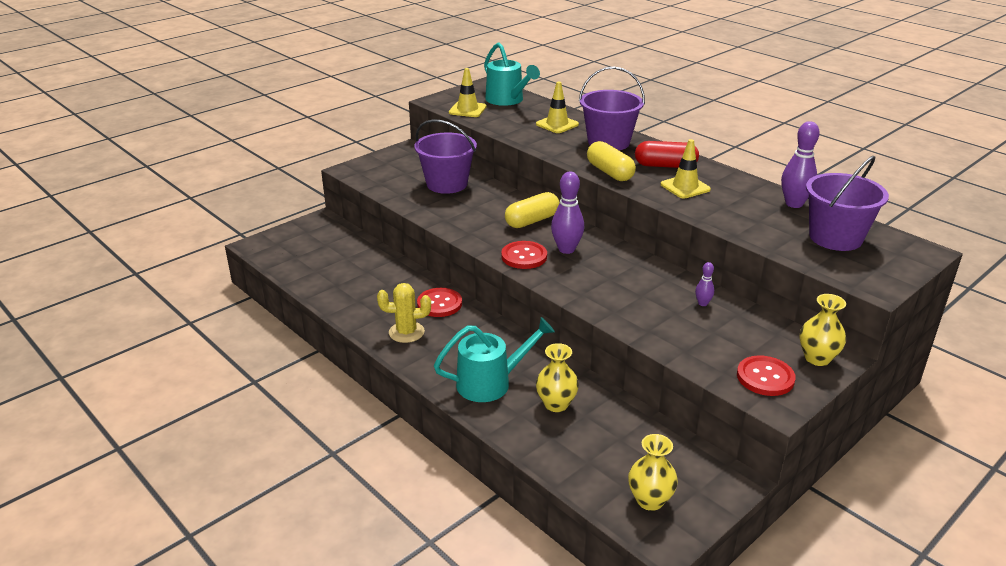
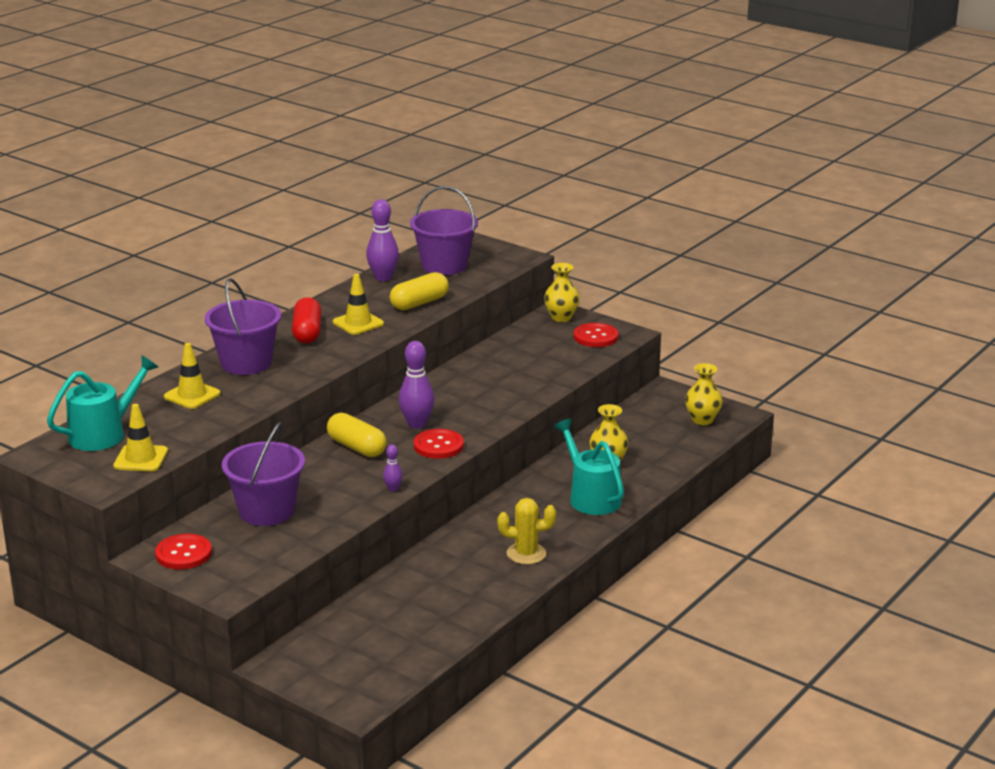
camera: 100 degrees left, 5 degrees down
yellow cactus [377,283,431,343] -> yellow cactus turned 75 degrees counterclockwise [498,498,556,565]
red button [417,288,462,317] -> red button moved to [155,534,212,570]
yellow capsule [587,141,636,181] -> yellow capsule moved to [390,272,449,310]
purple bowling pin [695,262,714,306] -> purple bowling pin moved to [383,445,403,491]

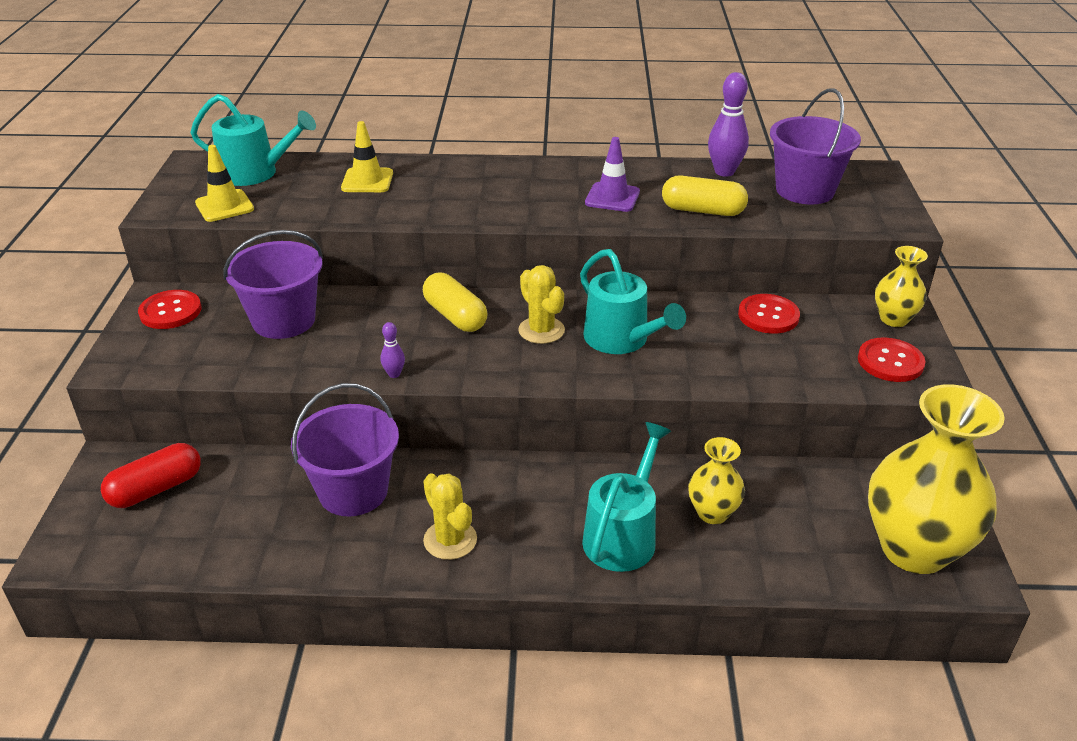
camera: 55 degrees right, 10 degrees up
purple bucket [205,278,281,375] -> purple bucket moved to [291,383,399,516]
red capsule [292,297,321,344] -> red capsule moved to [101,443,201,508]
yellow capsule [327,413,387,457] -> yellow capsule turned 45 degrees counterclockwise [423,272,488,332]
yellow traffic cone [333,274,384,335] -> purple traffic cone [585,137,640,212]
purple bowling pin [399,341,434,429] -> yellow cactus [518,265,565,344]
red button [414,429,464,459] -> red button moved to [738,294,800,334]
yellow vase [685,363,723,425] -> yellow vase [868,384,1005,574], size x2.03
none -> turquoise watering can [580,249,686,354]

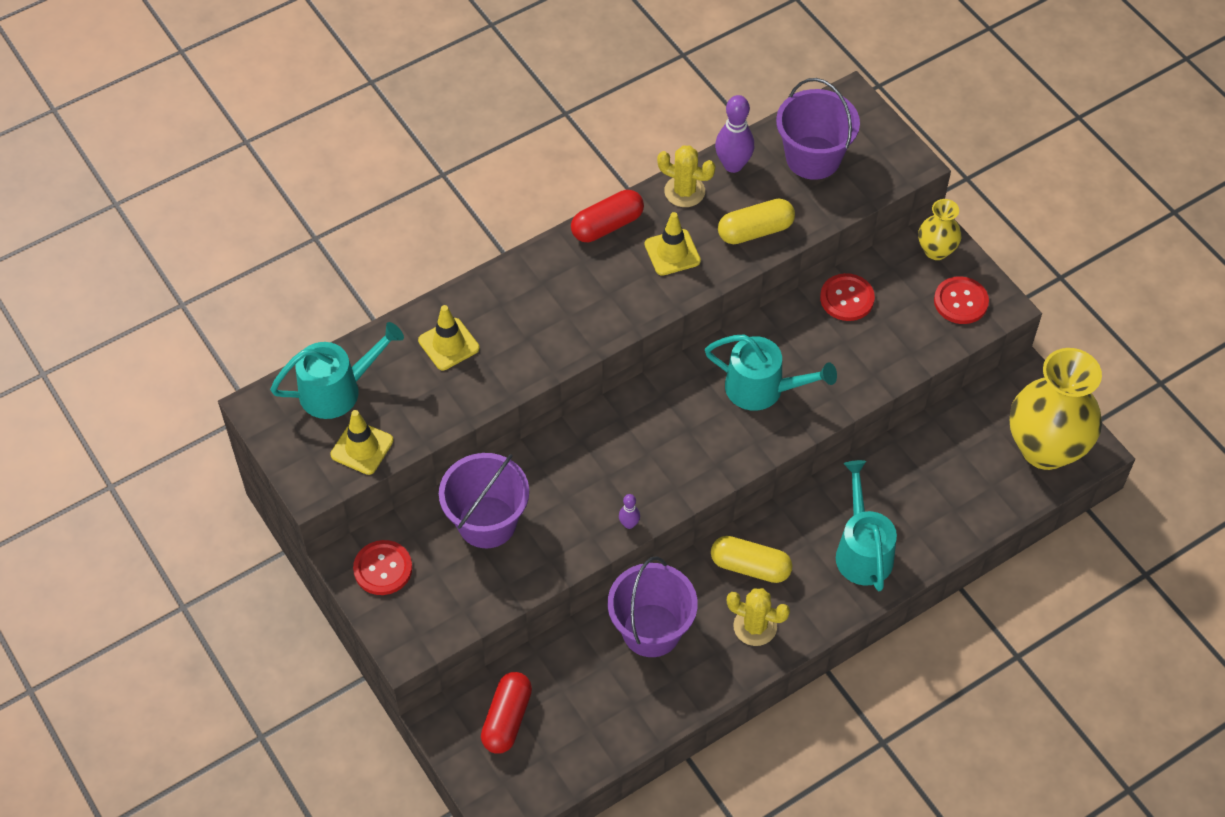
camera: 35 degrees left, 20 degrees up
yellow capsule [423,272,488,332] -> yellow capsule moved to [711,536,792,583]
yellow cactus [518,265,565,344] -> yellow cactus moved to [657,145,715,207]
purple traffic cone [585,137,640,212] -> yellow traffic cone [644,212,701,276]
yellow vase [688,437,745,524] -> none
none -> red capsule [571,190,644,242]

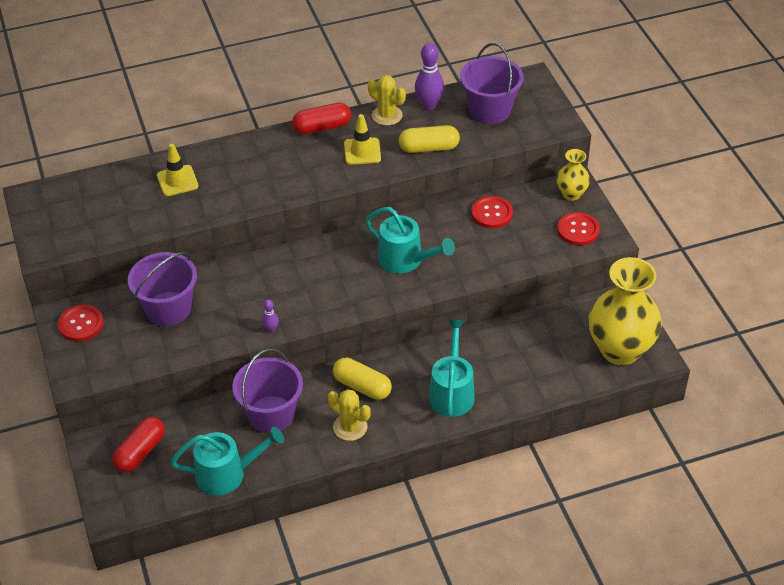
camera: 15 degrees right, 10 degrees down
turquoise watering can [270,322,404,419] -> turquoise watering can moved to [171,427,284,496]
yellow traffic cone [330,410,393,475] -> none

